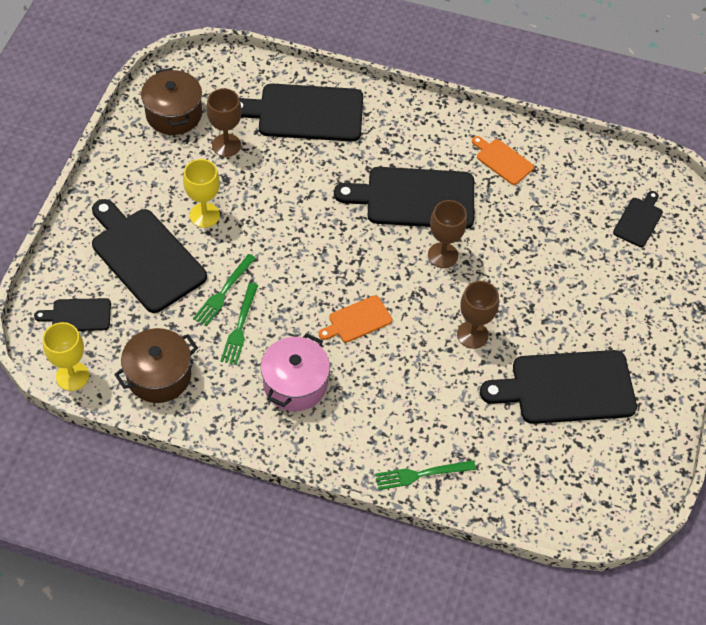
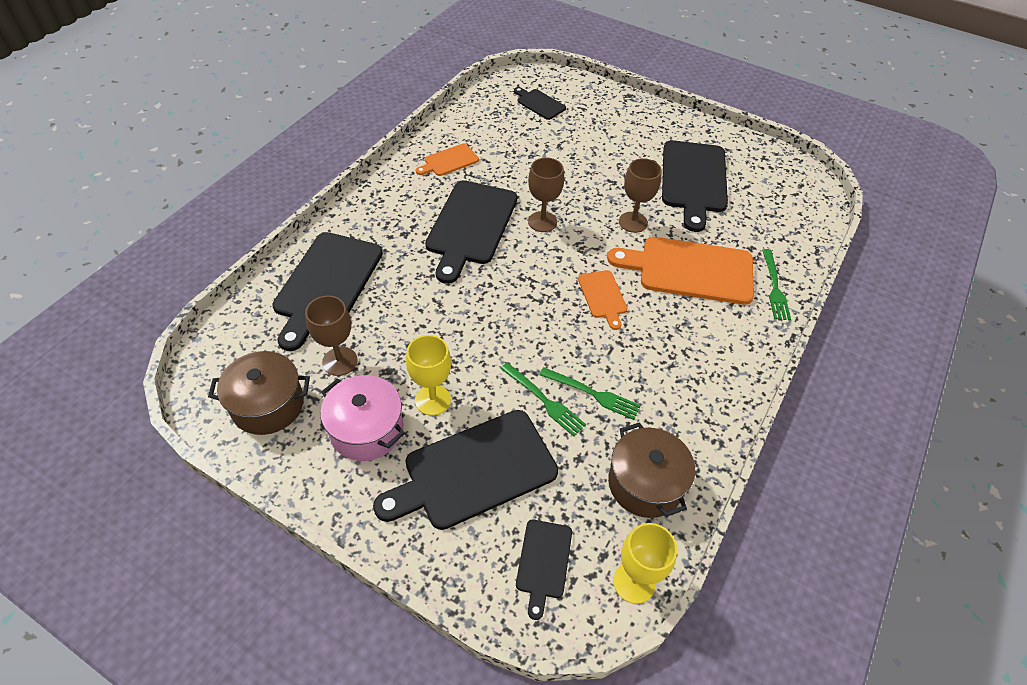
camera: 75 degrees left, 5 degrees down
pink pot [261,333,330,411] -> pink pot moved to [320,375,405,461]
none -> orange cutting board [607,237,754,305]

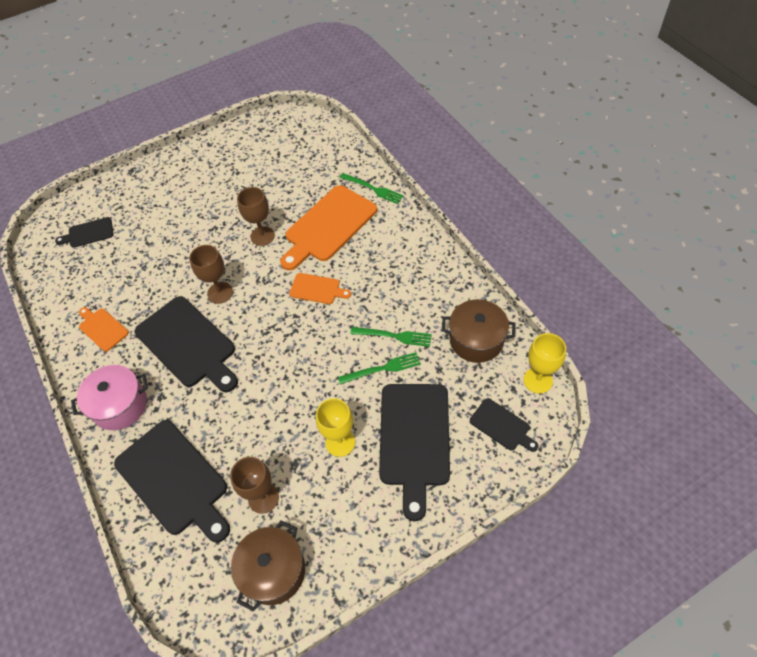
camera: 55 degrees left, 5 degrees up
pink pot [320,375,405,461] -> pink pot moved to [71,365,148,430]
orange cutting board [416,144,479,176] -> orange cutting board turned 135 degrees clockwise [79,307,129,352]
green fork [539,367,641,420] -> green fork turned 45 degrees clockwise [350,327,432,347]
black cutting board [662,140,728,232] -> none

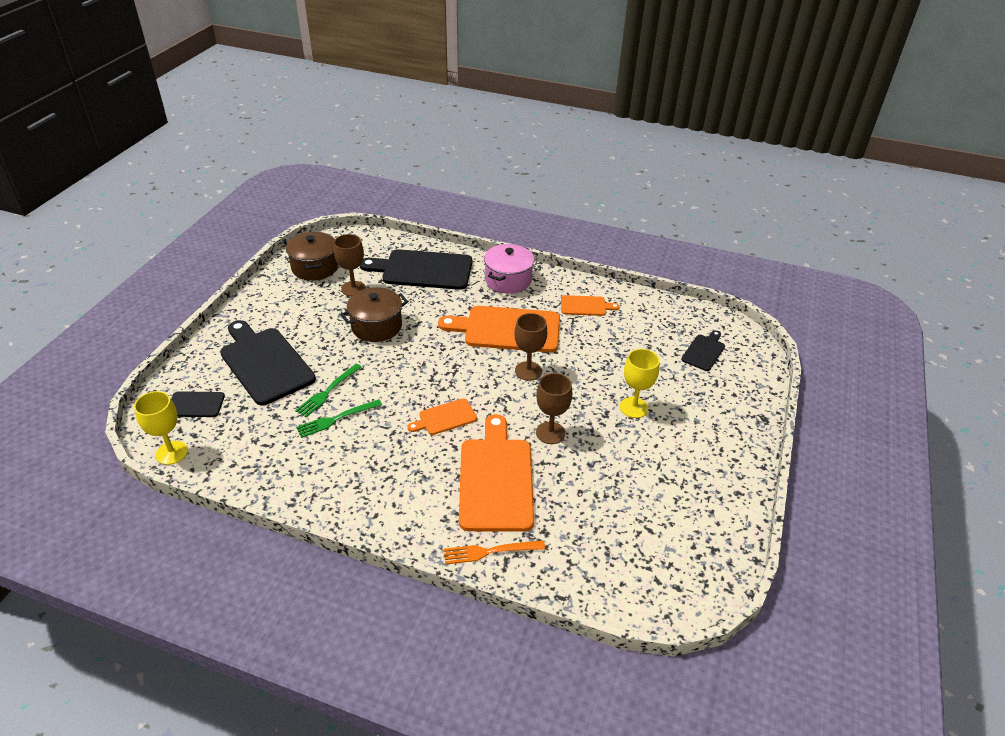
camera: 135 degrees right, 15 degrees down
black cutting board [135,296,238,392] -> orange cutting board [438,306,560,353]
yellow goblet [316,398,355,457] -> yellow goblet moved to [620,349,660,418]
green fork [340,173,404,204] -> orange fork [444,540,545,564]
brown pot [441,299,516,363] -> brown pot moved to [340,287,408,342]

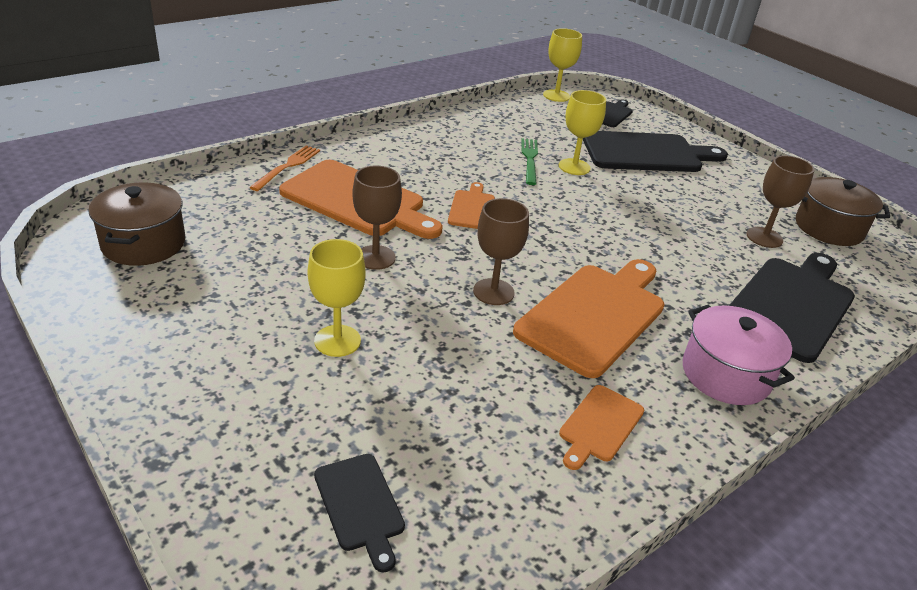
camera: 120 degrees right, 5 degrees down
green fork [295,364,362,417] -> yellow goblet [559,90,606,175]
brown pot [340,287,408,342] -> brown pot moved to [88,182,185,266]

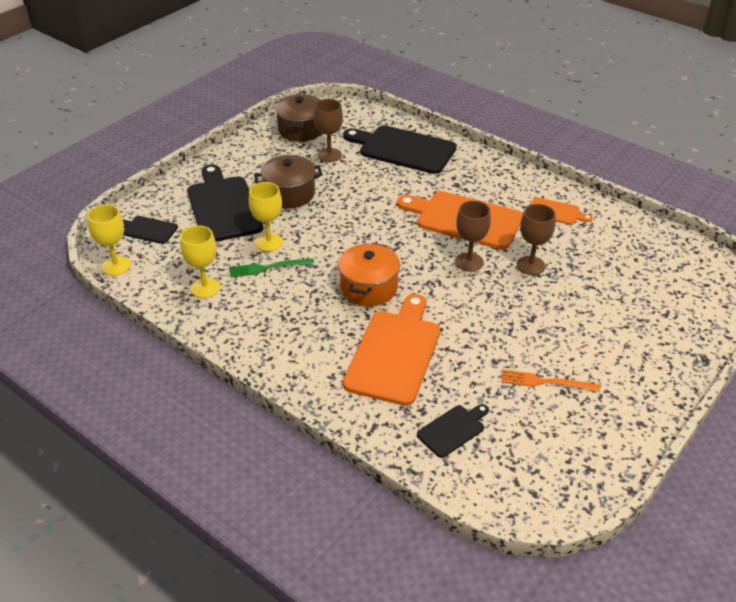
camera: 100 degrees left, 5 degrees up
brown pot [88,182,185,266] -> brown pot moved to [254,155,323,208]
orange fork [249,145,320,191] -> orange fork moved to [501,370,600,392]
yellow goblet [308,239,366,357] -> yellow goblet moved to [180,225,220,298]
black cutting board [314,454,405,572] -> black cutting board moved to [417,404,489,458]
brown goblet [352,166,402,270] -> brown goblet moved to [517,204,556,275]
orange cutting board [448,182,495,229] -> orange pot [338,243,400,306]
pink pot [683,305,795,405] -> none

